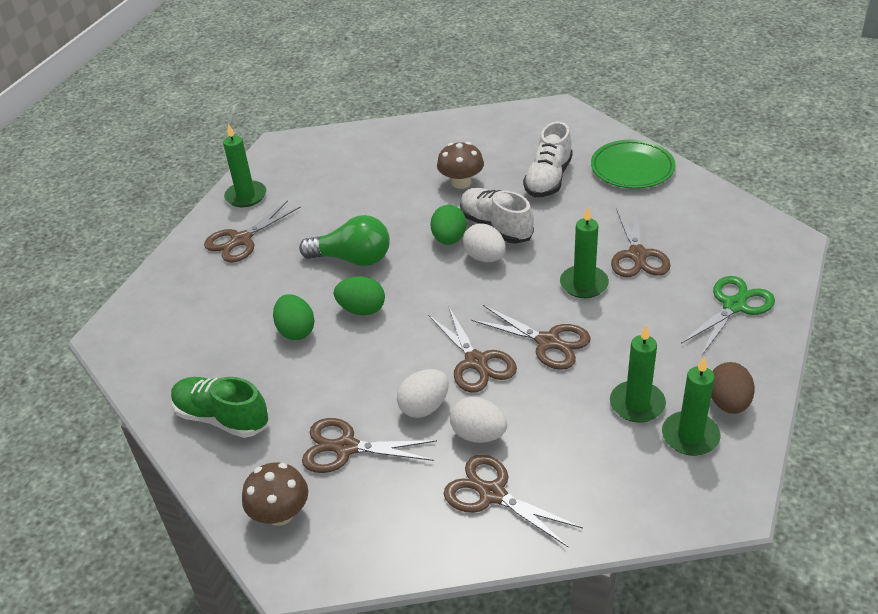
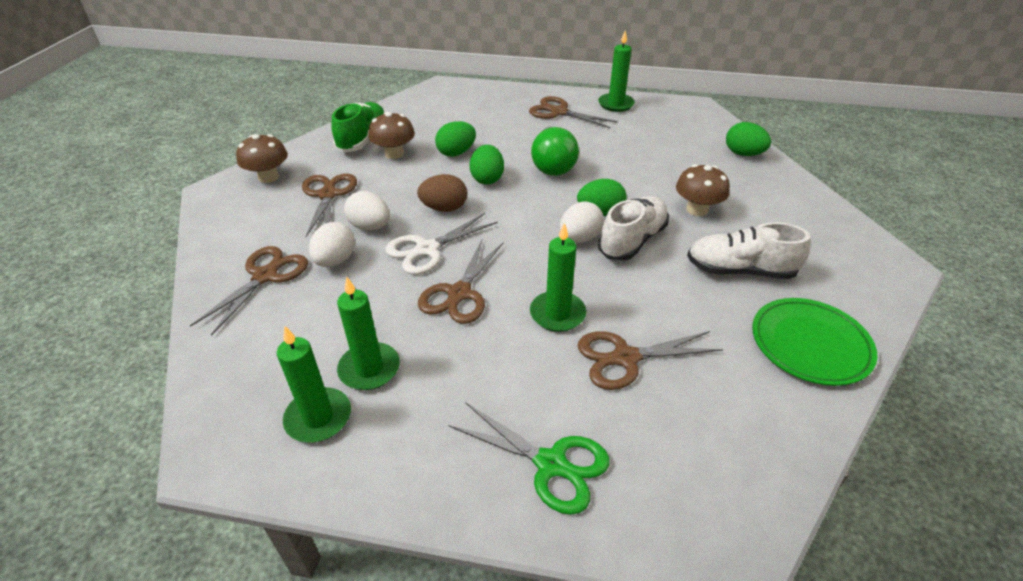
camera: 75 degrees right, 0 degrees up
brown scissors [428,306,517,393] -> white scissors [385,213,498,275]
brown egg [711,362,755,414] -> brown egg moved to [417,174,467,212]
none -> brown mushroom [368,112,415,159]
none -> green egg [726,122,771,156]

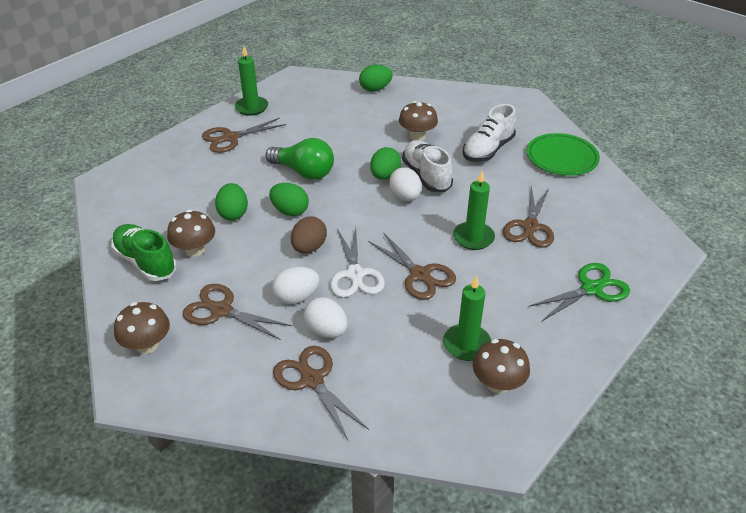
camera: 60 degrees left, 0 degrees up
green candle [277,326,351,442] -> brown mushroom [473,339,530,393]

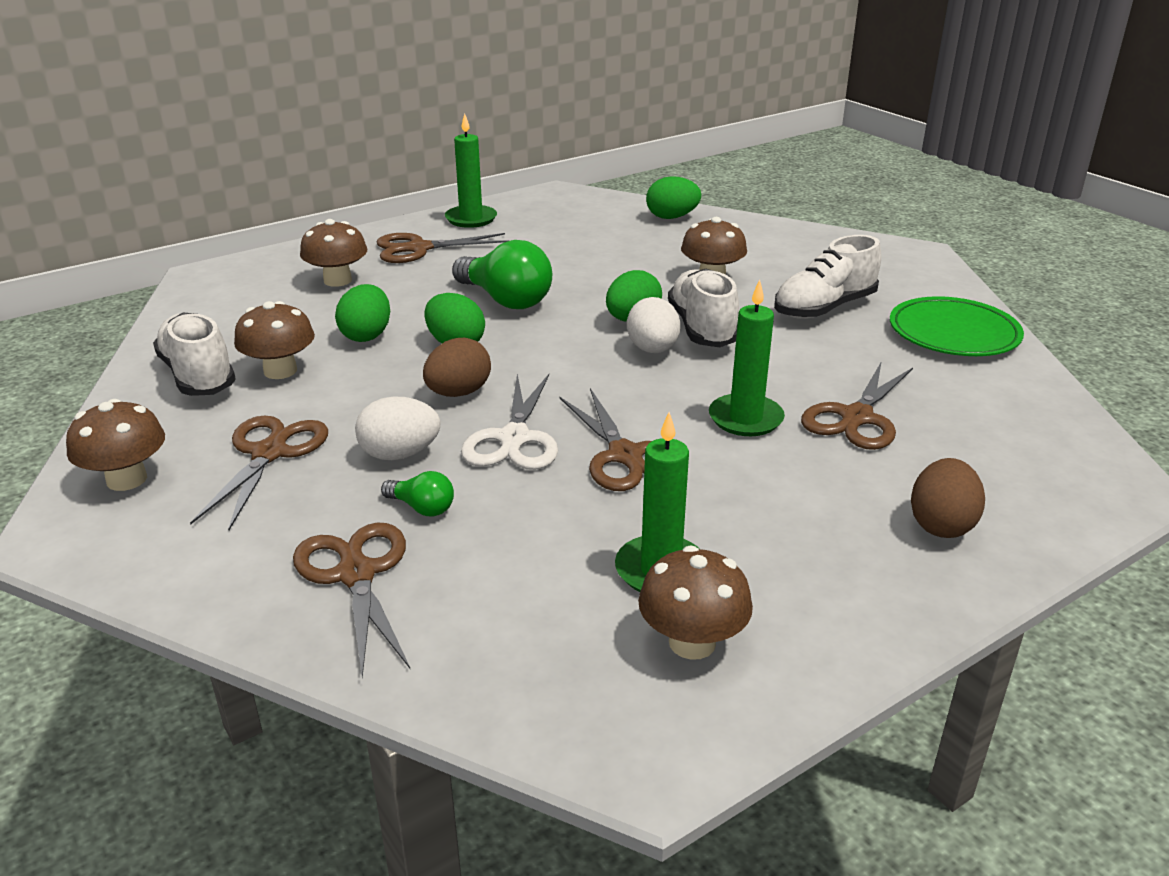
camera: 15 degrees right, 10 degrees down
green shoe [111,224,177,281] -> white shoe [153,313,236,396]
brown scissors [183,284,292,340] -> brown scissors turned 60 degrees clockwise [190,416,328,530]
white egg [304,297,348,338] -> green light bulb [381,471,454,516]
green scissors [529,263,630,321] -> brown egg [911,458,985,538]
none -> brown mushroom [300,219,367,287]

